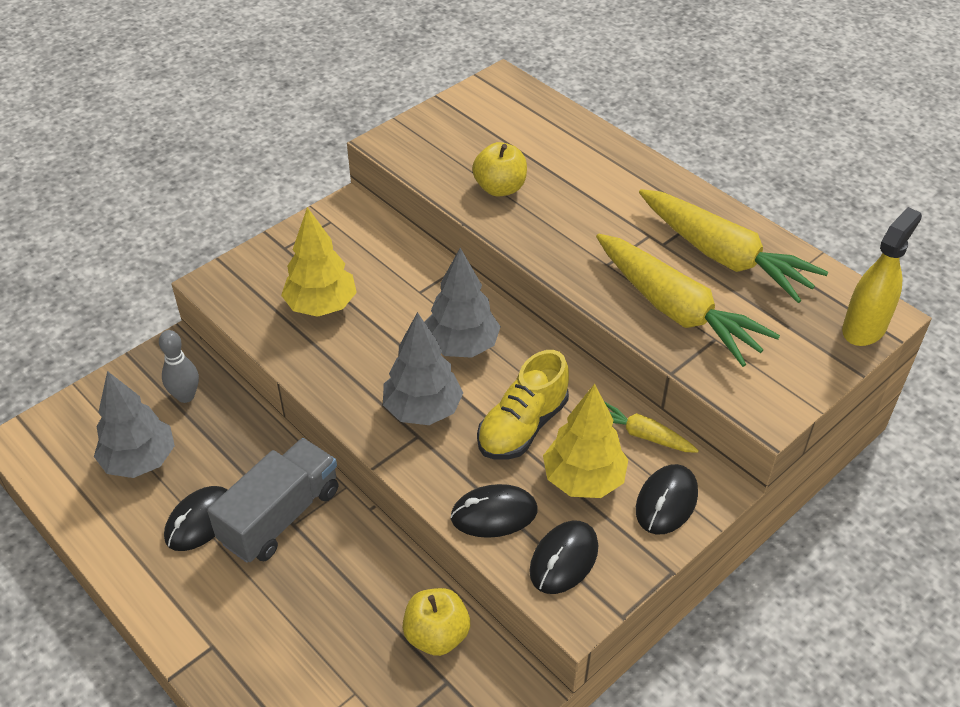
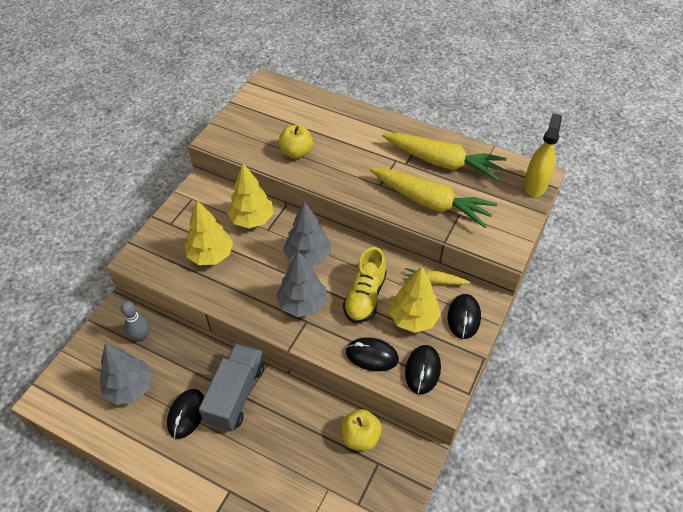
camera: 20 degrees left, 5 degrees up
black mouse [450,484,538,538] -> black mouse turned 45 degrees clockwise [346,337,399,371]
none -> yellow tree [227,163,274,228]

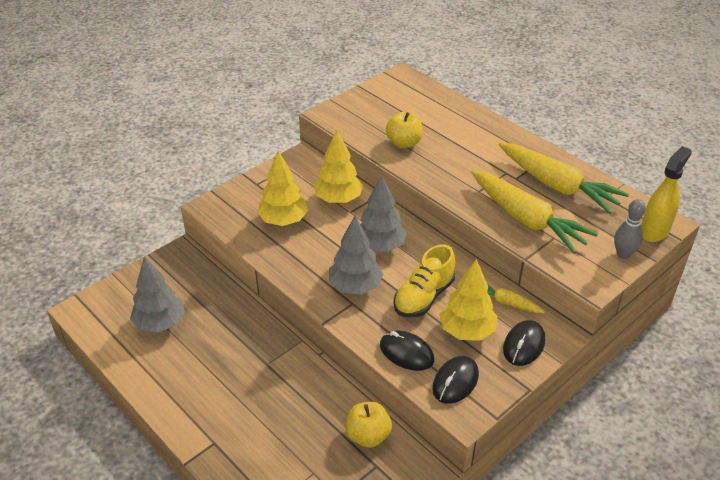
camera: 20 degrees right, 10 degrees down
grey bowling pin [120,301,149,342] -> grey bowling pin moved to [614,199,646,259]
black mouse [167,389,204,439] -> none
grey truck [199,343,264,432] -> none

